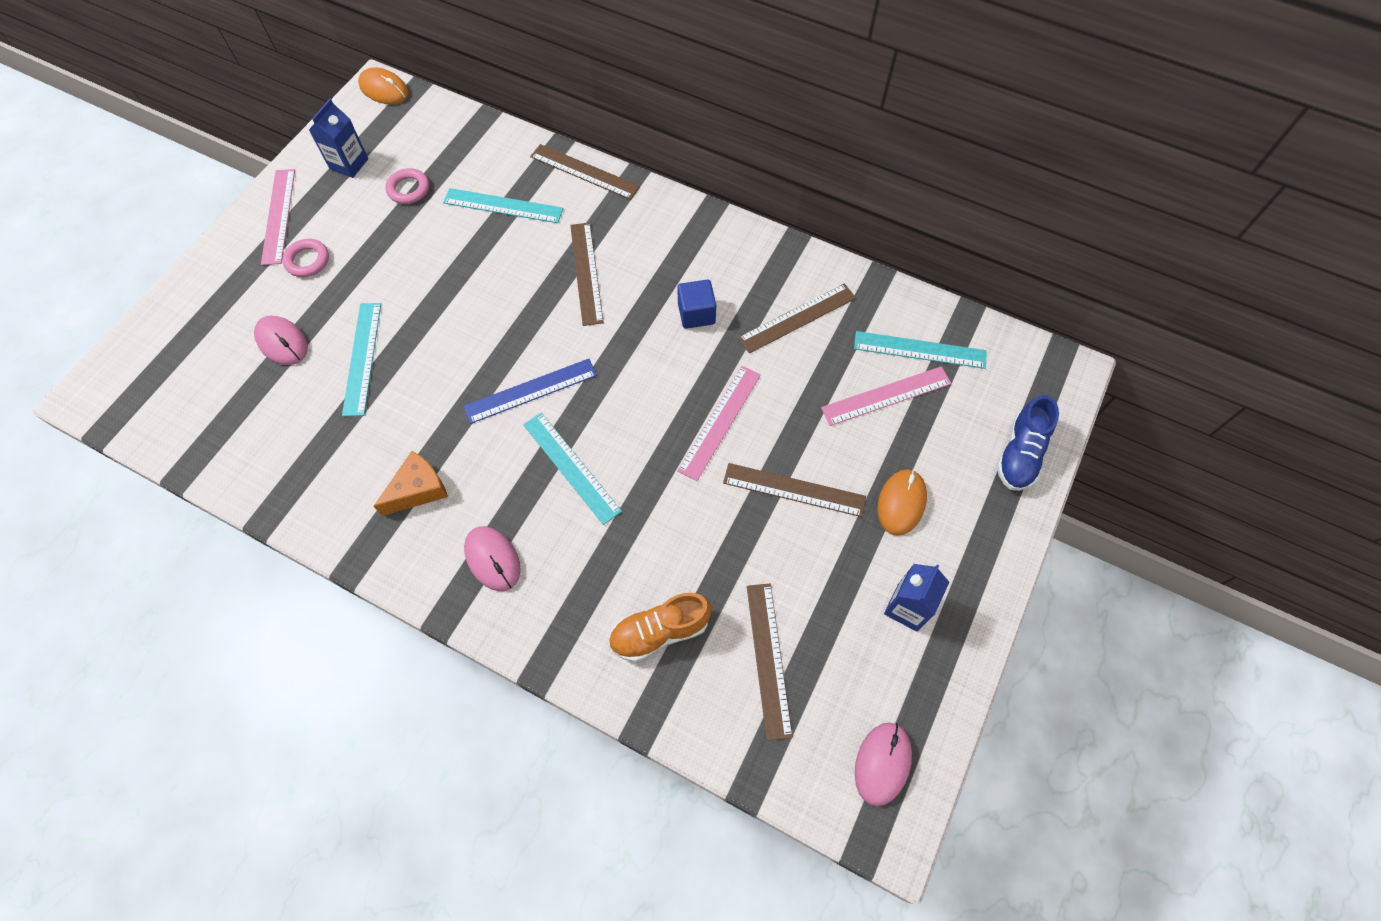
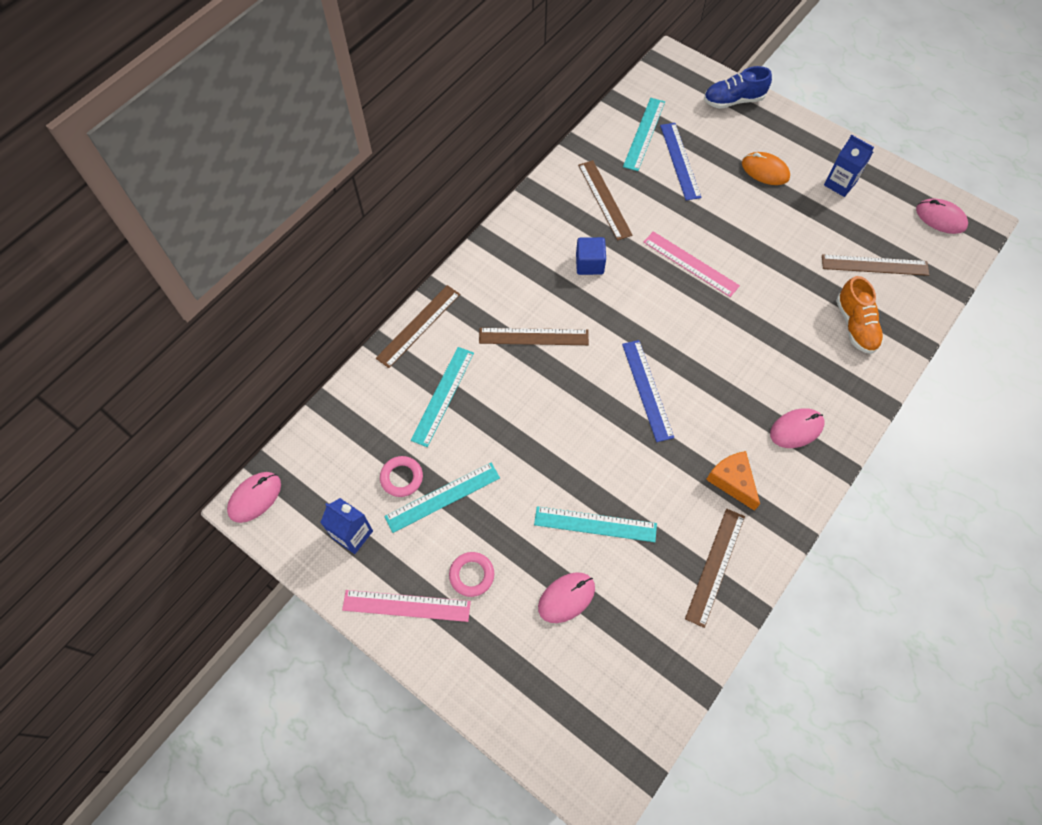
camera: 80 degrees left, 0 degrees up
orange mouse [358,67,409,104] -> pink mouse [227,472,281,523]
turquoise ruler [523,413,622,525] -> turquoise ruler moved to [384,463,500,533]
brown ruler [723,463,866,517] -> brown ruler moved to [685,509,745,628]
pink ruler [821,366,952,426] -> blue ruler [660,123,702,200]
blue shoe [997,395,1059,491] -> blue shoe turned 135 degrees clockwise [704,66,772,109]

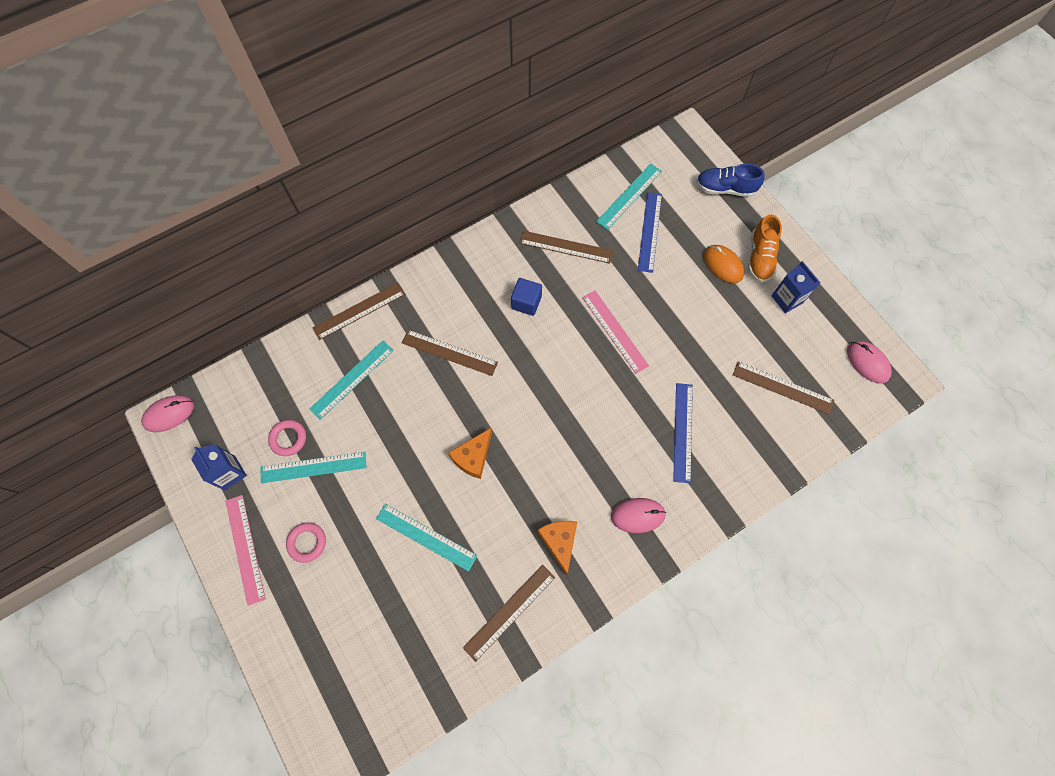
camera: 20 degrees right, 5 degrees up
pink ruler [342,590,471,622] -> pink ruler turned 45 degrees clockwise [225,495,266,606]
pink mouse [538,572,595,623] -> none
brown ruler [578,160,633,240] -> brown ruler turned 75 degrees counterclockwise [520,231,613,264]
blue ruler [622,340,674,442] -> blue ruler moved to [673,383,693,483]
orange shoe [836,276,884,354] -> orange shoe moved to [748,214,782,282]
none -> orange cheese [448,428,492,479]

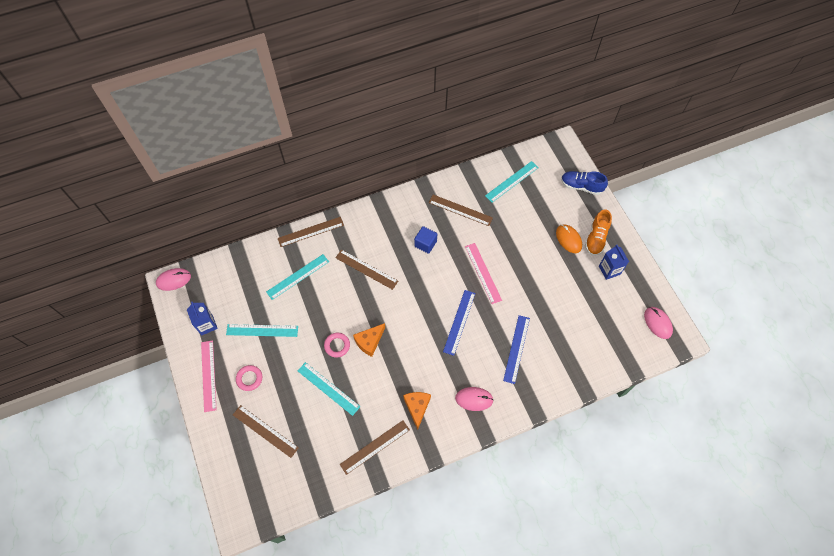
camera: 10 degrees right, 5 degrees down
pink ring [268,420,306,456] -> pink ring moved to [324,333,350,358]
blue ruler [638,192,662,273] -> blue ruler moved to [443,290,476,356]
brown ruler [733,362,834,414] -> brown ruler moved to [233,405,299,458]

